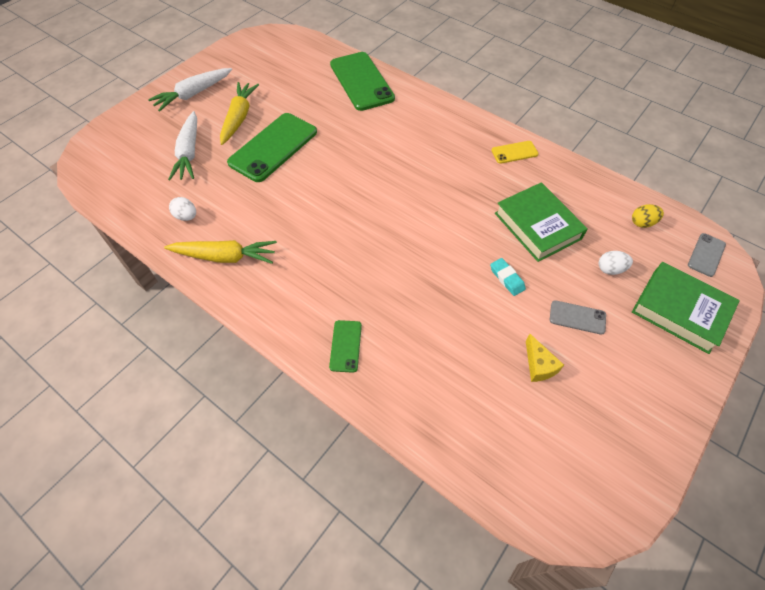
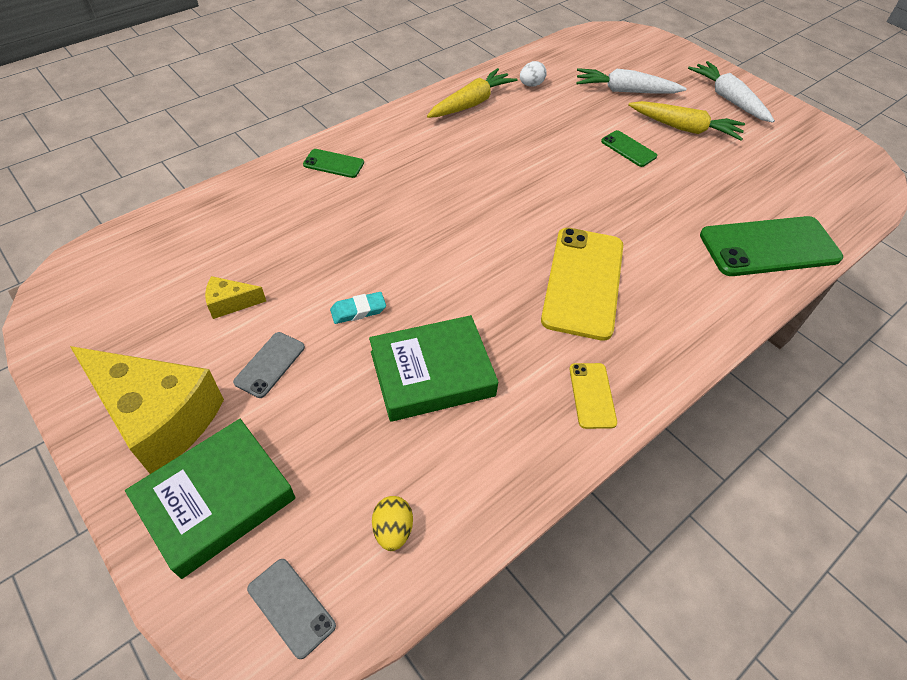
camera: 100 degrees right, 5 degrees down
yellow carrot [164,240,277,264] -> yellow carrot turned 150 degrees counterclockwise [427,68,517,118]
green phone [227,113,317,182] -> green phone [601,130,657,167], size x0.48
white egg [599,251,633,275] -> none
none -> yellow cheese [70,346,224,474]
none -> yellow phone [541,228,623,341]

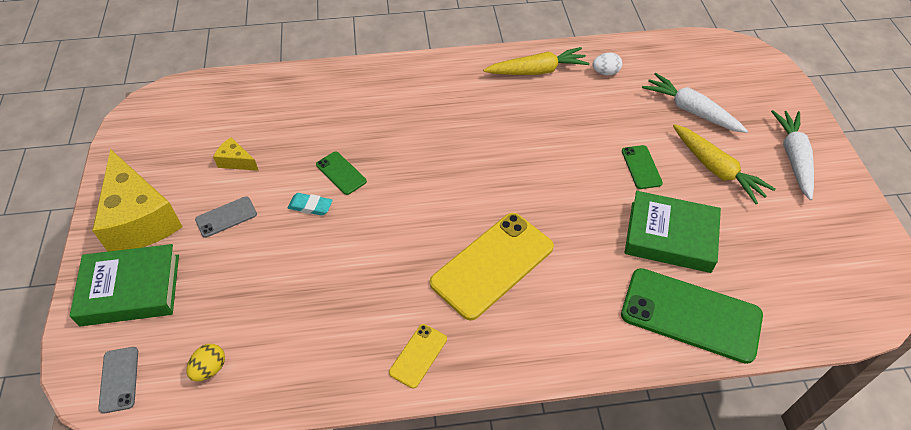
camera: 35 degrees right, 0 degrees up
green phone [303,149,364,178] -> green phone moved to [316,152,367,195]
green book [369,315,498,422] -> green book moved to [625,191,721,273]

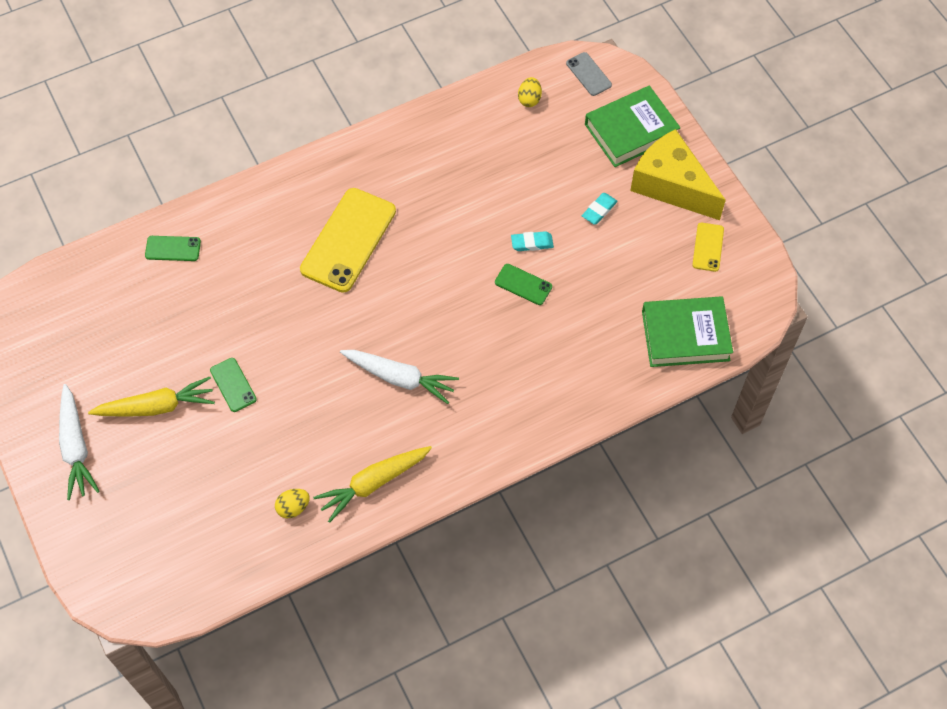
camera: 160 degrees right, 10 degrees up
grey phone [195,196,257,238] -> turquoise eraser [582,193,618,224]
yellow cheese [213,137,259,171] -> none
yellow phone [389,324,447,389] -> yellow phone moved to [692,223,724,272]
white egg [592,53,622,75] -> yellow egg [275,489,310,518]
green phone [621,268,763,364] -> green phone [145,236,201,261], size x0.48
green book [625,191,721,273] -> green book moved to [642,296,733,367]
white carrot [642,73,748,133] -> white carrot moved to [340,350,459,404]
yellow carrot [673,124,776,204] -> yellow carrot turned 135 degrees clockwise [88,377,215,417]

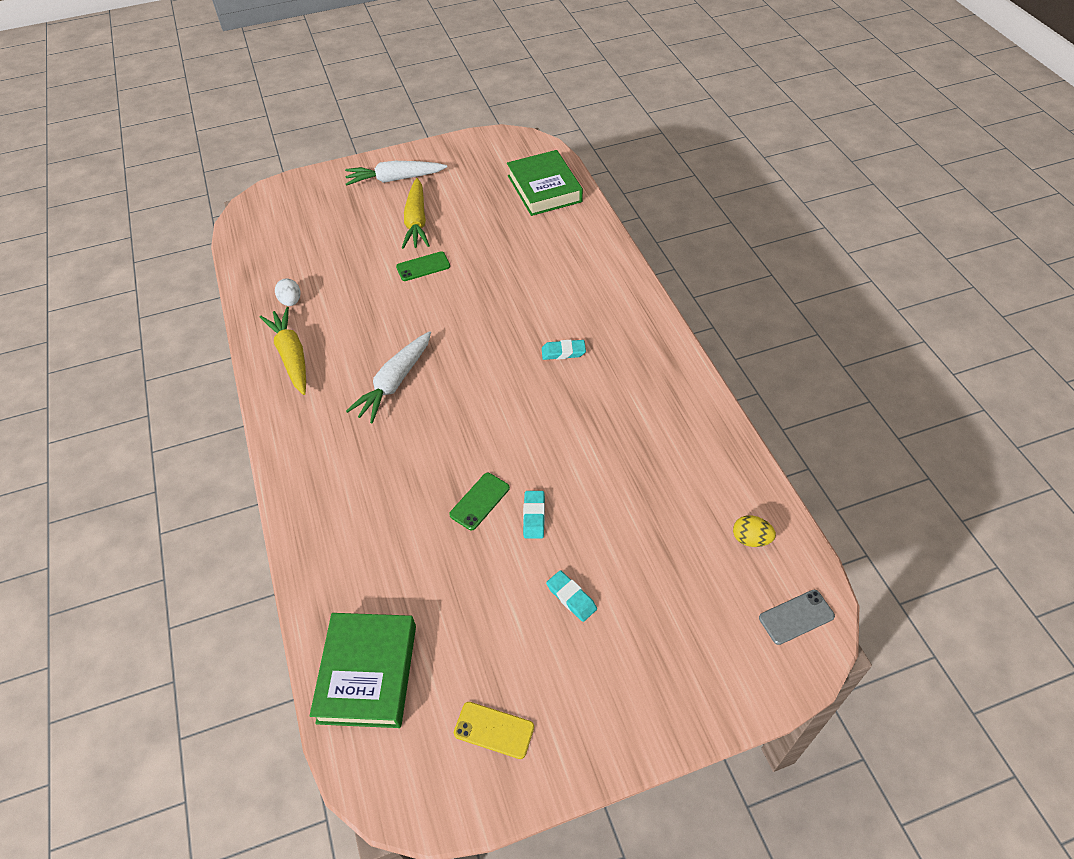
camera: 100 degrees right, 10 degrees down
green phone [145,236,201,261] -> none
yellow egg [275,489,310,518] -> white egg [275,278,300,306]
yellow phone [300,188,396,293] -> turquoise eraser [542,340,586,360]
green book [585,86,681,167] -> green book moved to [507,150,583,216]
yellow cheese [630,129,726,220] -> none

